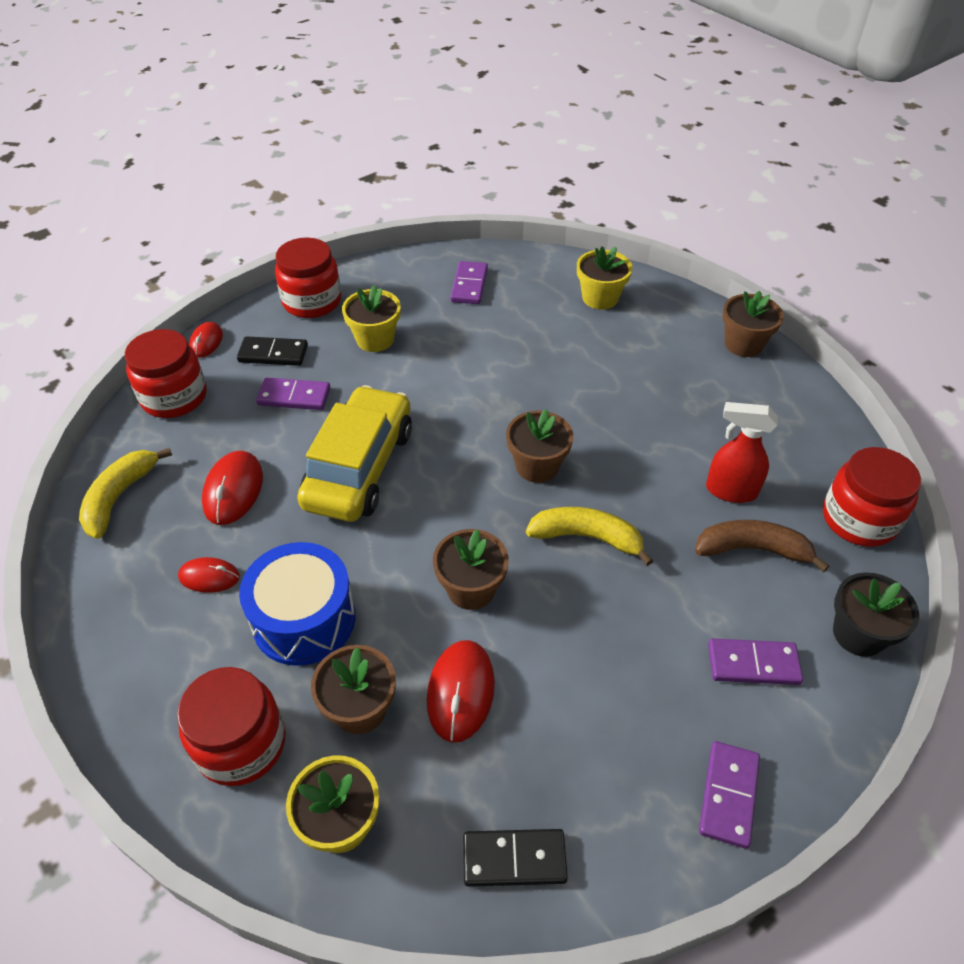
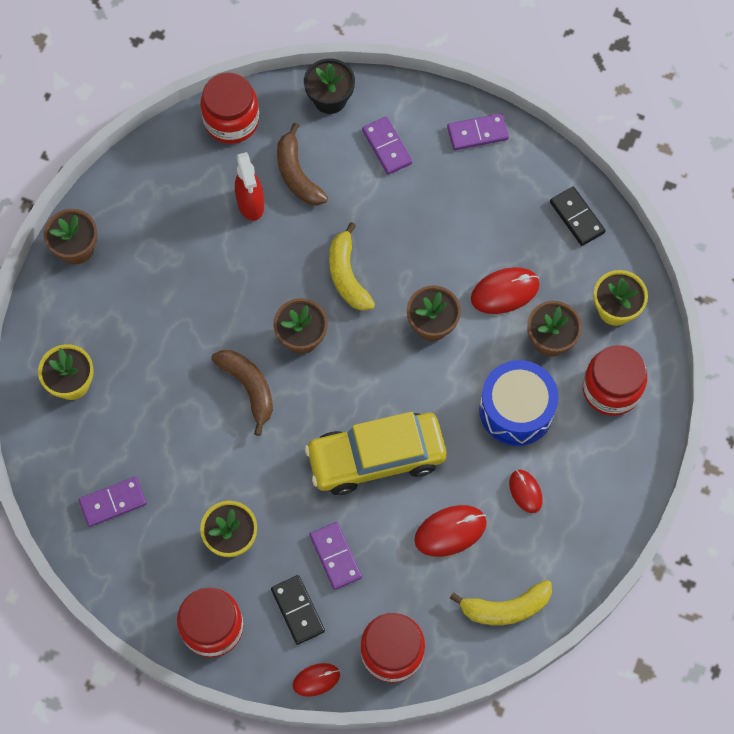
camera: 120 degrees left, 20 degrees up
none -> brown banana [211,350,273,436]

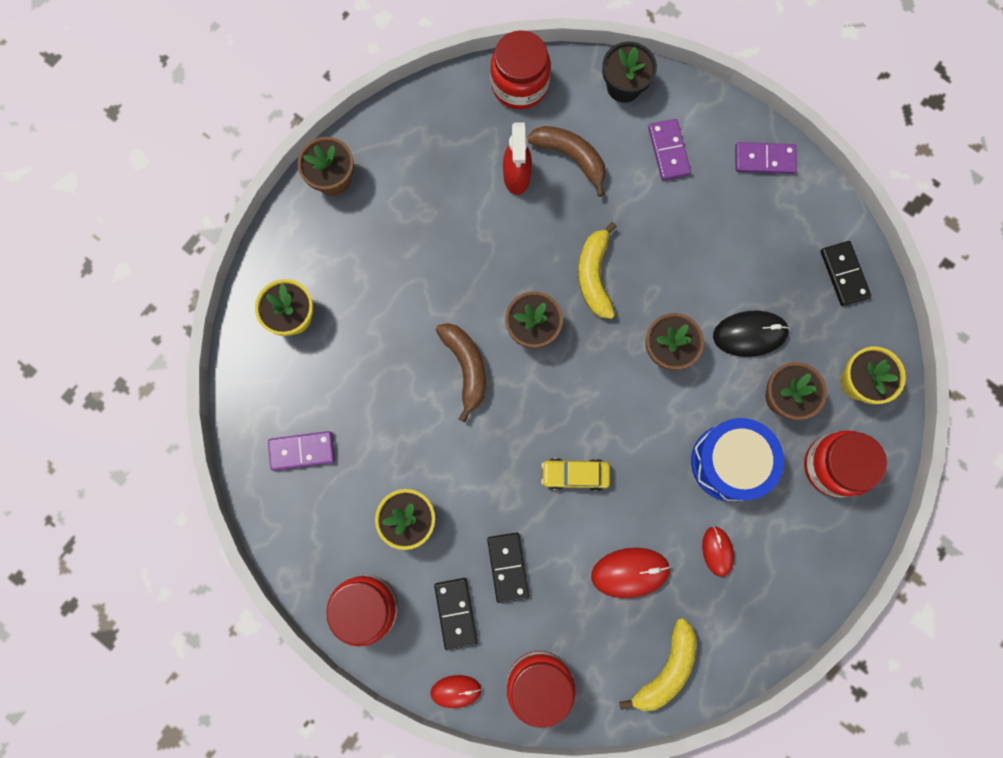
camera: 15 degrees right, 10 degrees up
brown banana [277,123,328,205] -> brown banana turned 135 degrees clockwise [527,126,606,197]
yellow car [305,412,447,495] -> yellow car [541,458,610,491], size x0.48
purple domino [309,522,362,590] -> black domino [487,532,529,603]
yellow banana [450,580,552,625] -> yellow banana turned 60 degrees counterclockwise [619,618,696,711]
red mouse [471,267,540,314] -> black mouse [713,310,790,357]

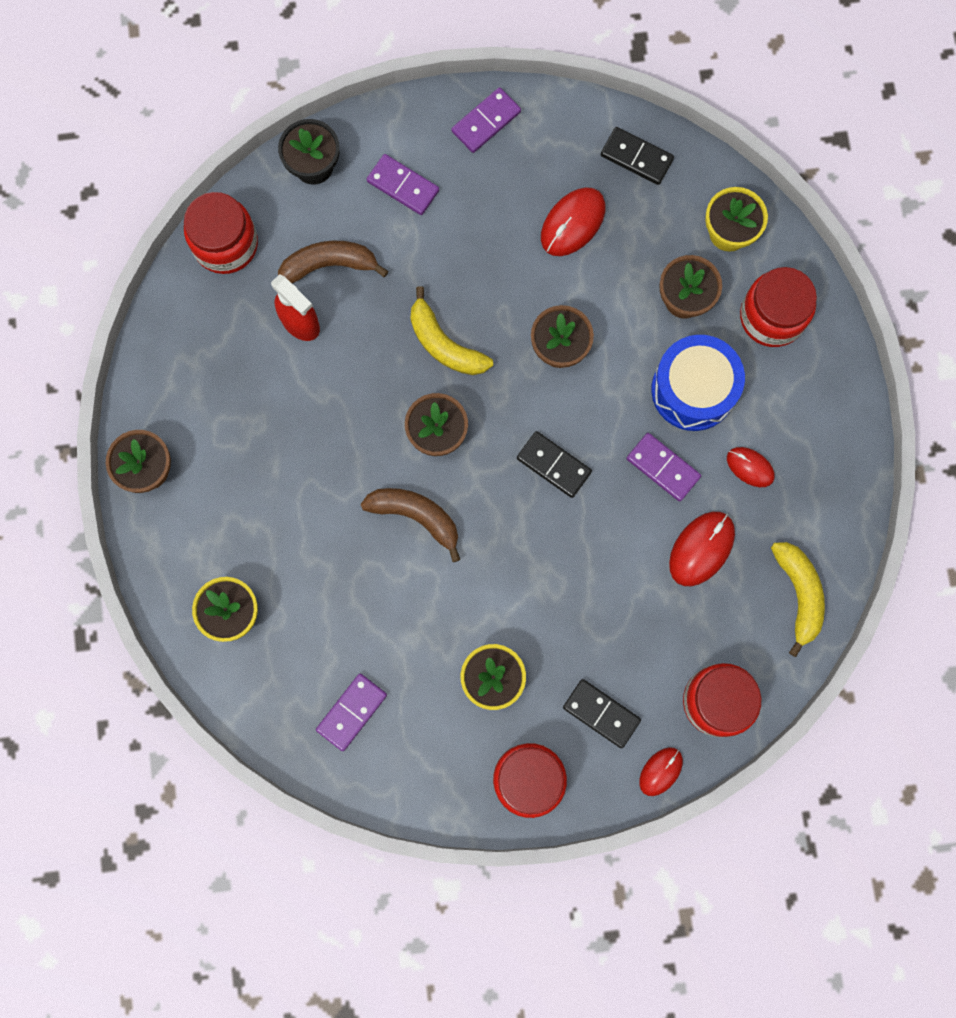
camera: 45 degrees left, 0 degrees up
black domino [487,532,529,603] -> black domino moved to [517,431,592,498]
yellow car [541,458,610,491] -> none
black mouse [713,310,790,357] -> none
none -> red mouse [541,187,605,256]
none -> purple domino [627,433,701,502]

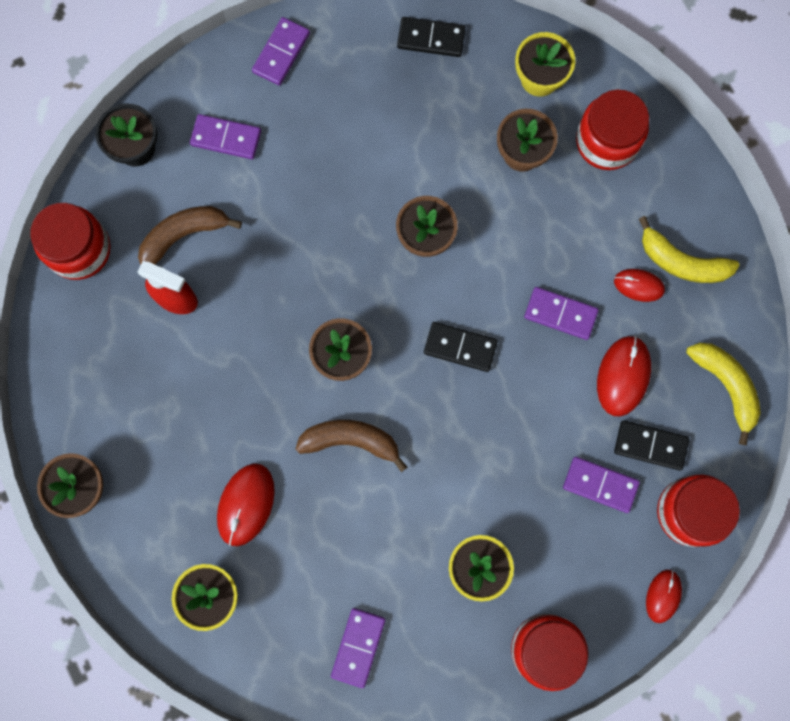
camera: 20 degrees left, 0 degrees up
yellow banana [410,286,493,375] -> yellow banana moved to [639,216,740,283]
red mouse [541,187,605,256] -> red mouse moved to [217,463,275,546]
black domino [563,679,641,748] -> black domino moved to [614,420,689,470]
blue drum [651,335,745,431] -> none
none -> purple domino [563,457,640,513]

